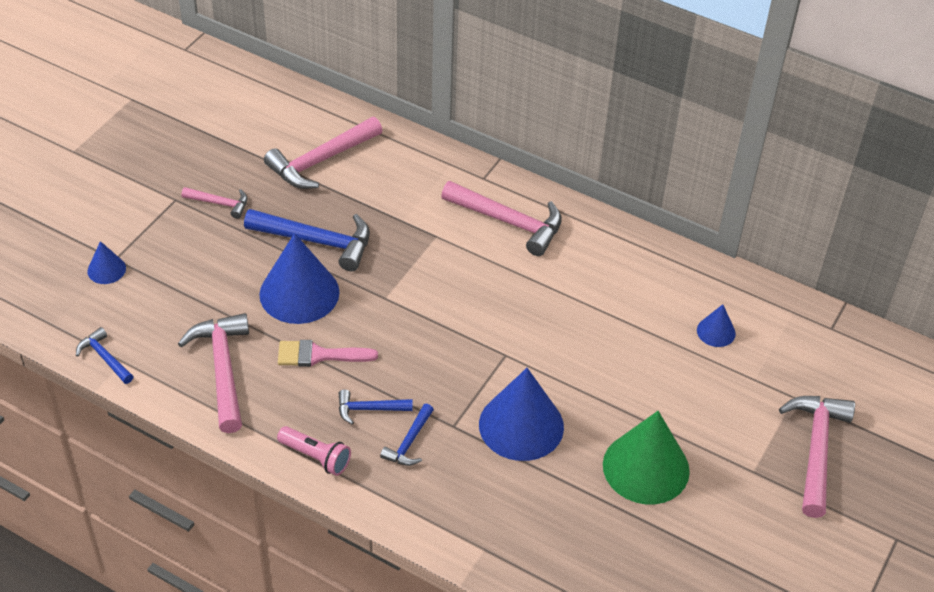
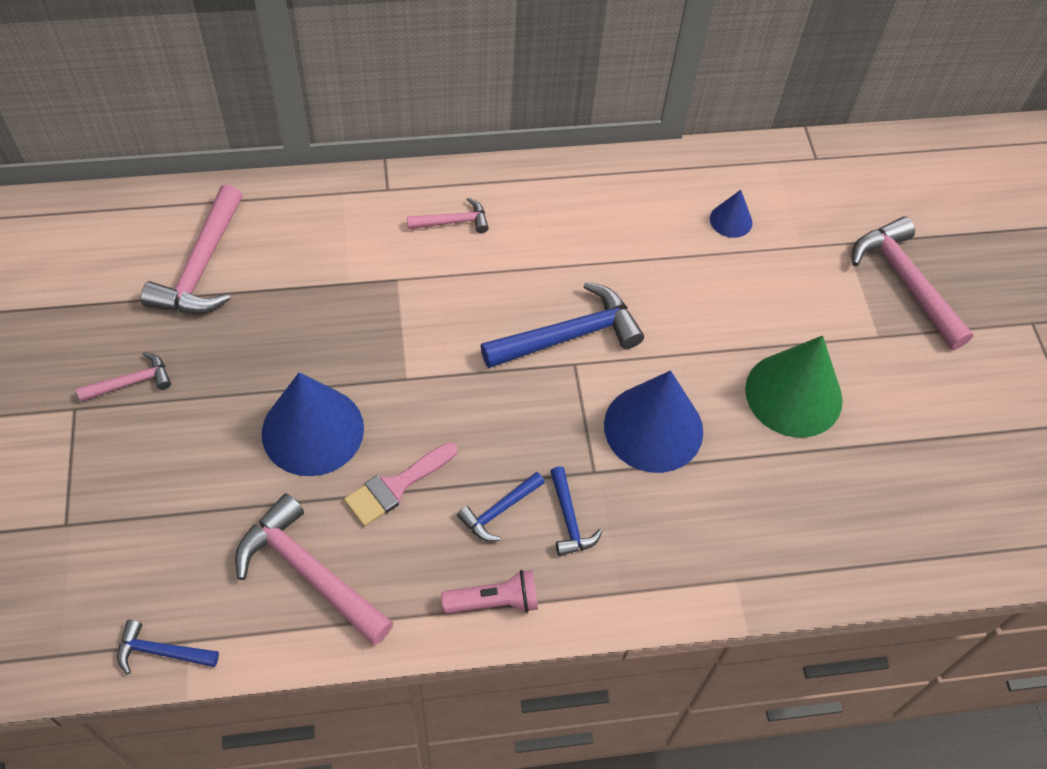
camera: 40 degrees left, 10 degrees up
blue cone [87,241,126,284] -> none
blue hammer [244,209,370,271] -> blue hammer moved to [480,282,644,368]
pink hammer [441,181,562,256] -> pink hammer [407,197,489,233], size x0.53

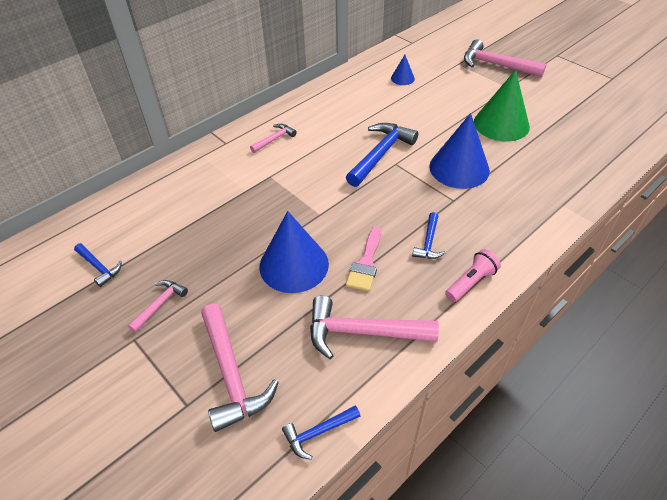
camera: 30 degrees left, 10 degrees down
pink hammer [141,184,243,313] -> pink hammer moved to [201,304,279,432]
blue hammer [550,466,602,556] -> blue hammer moved to [74,243,122,287]

